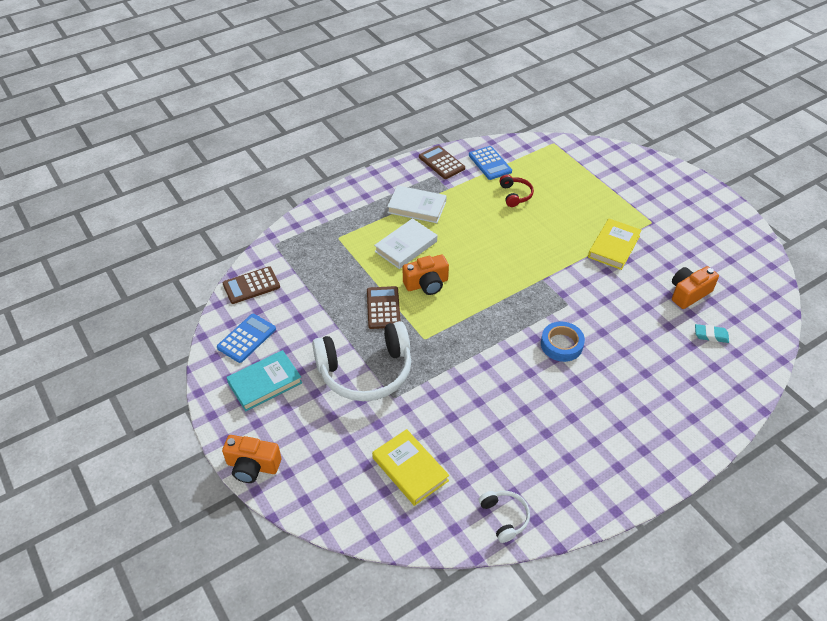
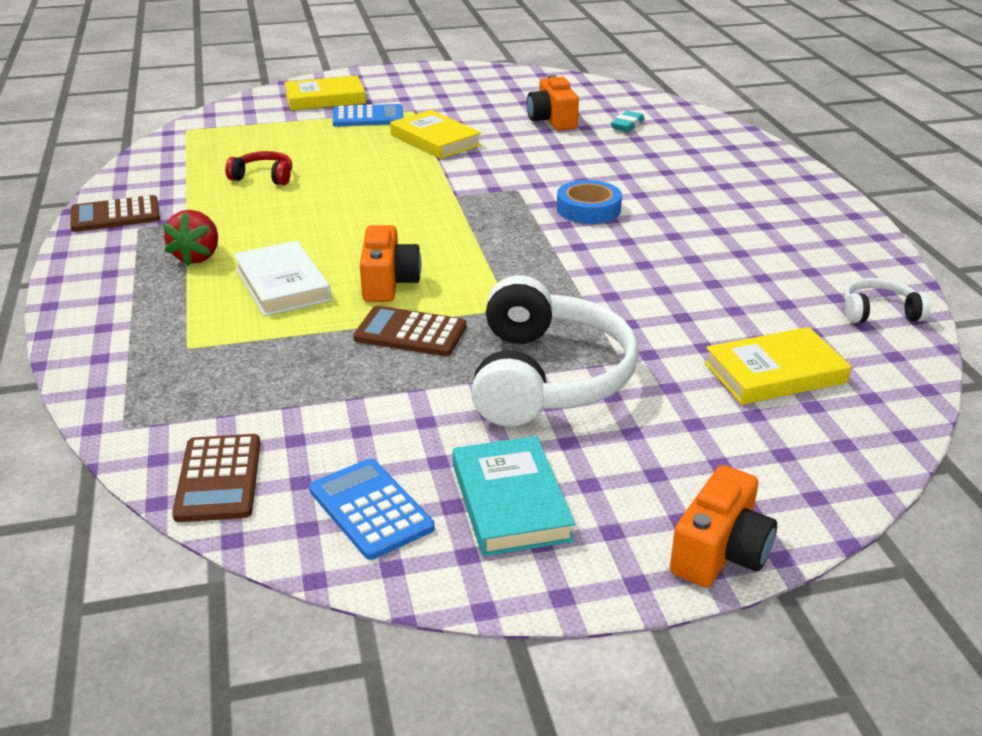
camera: 70 degrees left, 15 degrees down
white book [387,185,447,223] -> red strawberry [163,210,218,266]
blue calculator [469,146,512,180] -> blue calculator moved to [333,104,403,126]
none -> yellow book [284,76,366,110]

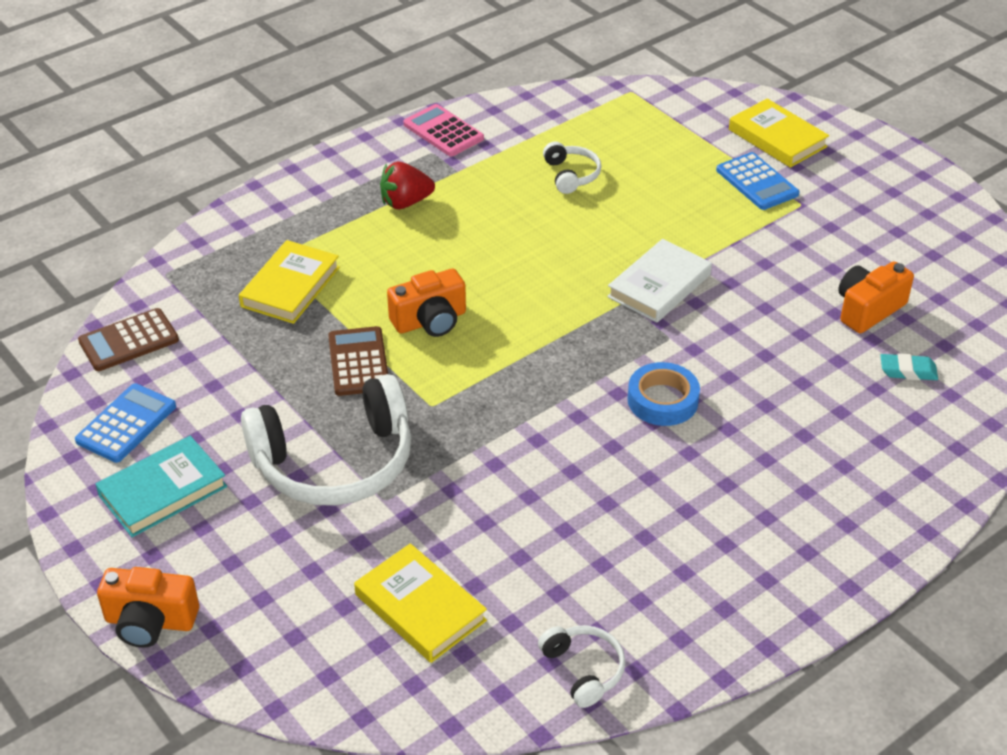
camera: 65 degrees right, 10 degrees up
brown calculator [70,195,160,232] -> pink calculator [404,104,484,156]
red headphones [225,151,292,185] -> white headphones [543,142,602,194]
white book [234,241,331,316] -> white book moved to [607,239,712,322]
yellow book [390,110,482,159] -> yellow book moved to [239,240,340,324]

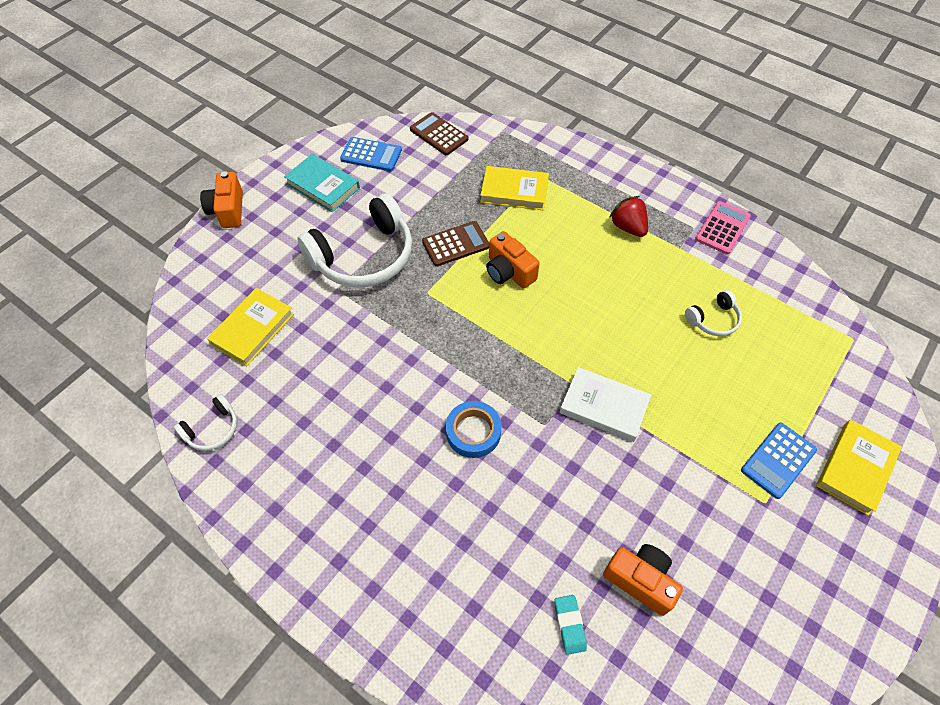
camera: 75 degrees right, 15 degrees up
white headphones [241,374,411,506] -> white headphones turned 90 degrees counterclockwise [297,193,412,287]

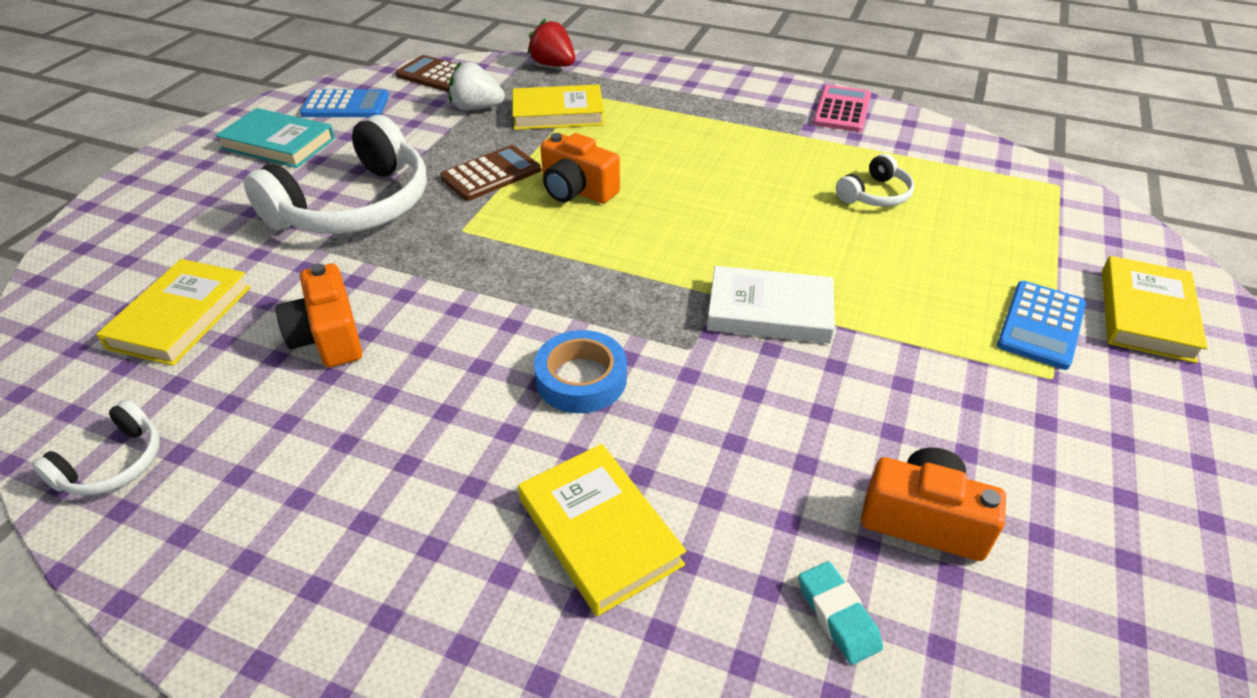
camera: 15 degrees left, 15 degrees down
orange camera [200,171,243,228] -> orange camera moved to [276,264,362,367]
red strawberry [609,196,648,237] -> red strawberry moved to [527,19,575,67]
none -> white strawberry [449,62,505,110]
none -> yellow book [518,444,686,616]

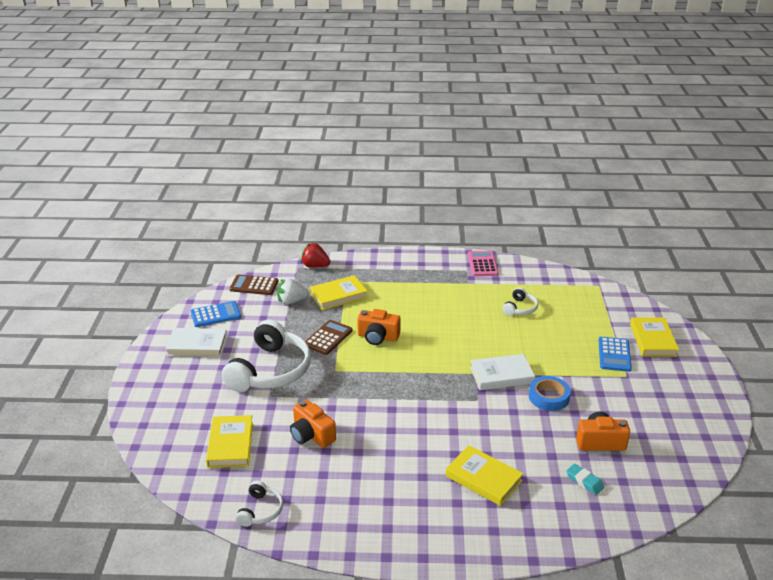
camera: 20 degrees left, 10 degrees down
turquoise book [215,108,335,168] -> white book [166,328,227,357]
blue tape [534,330,627,413] -> blue tape moved to [529,376,571,411]

